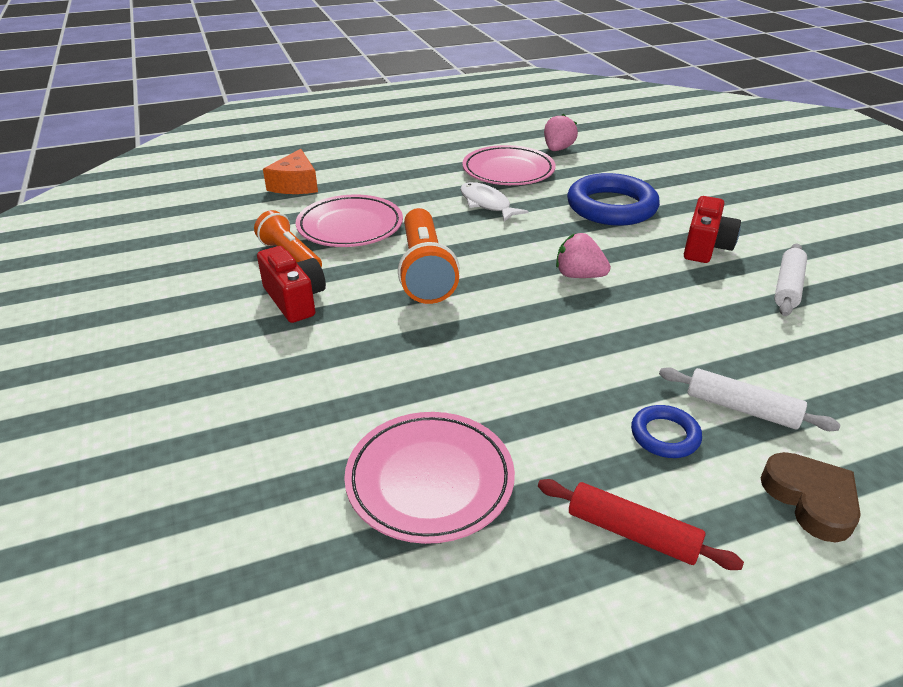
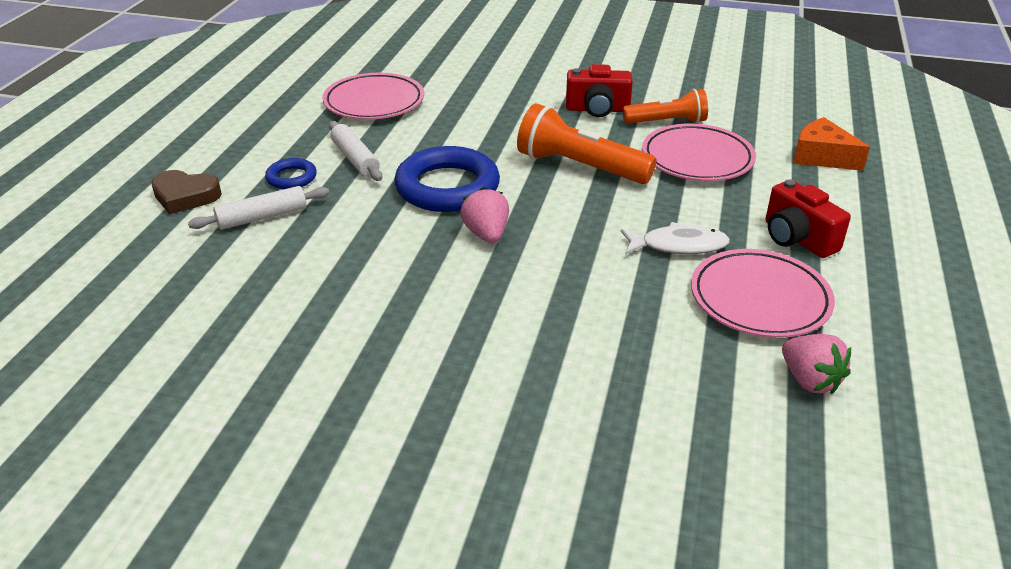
camera: 125 degrees right, 0 degrees up
red rolling pin [538,479,744,570] -> none
pink strawberry [556,233,611,278] -> pink strawberry turned 75 degrees counterclockwise [460,187,509,243]
blue ring [567,173,660,226] -> blue ring moved to [394,146,500,212]
red camera [684,196,741,263] -> red camera moved to [765,180,851,258]
white rolling pin [774,244,807,316] -> white rolling pin moved to [329,121,382,181]

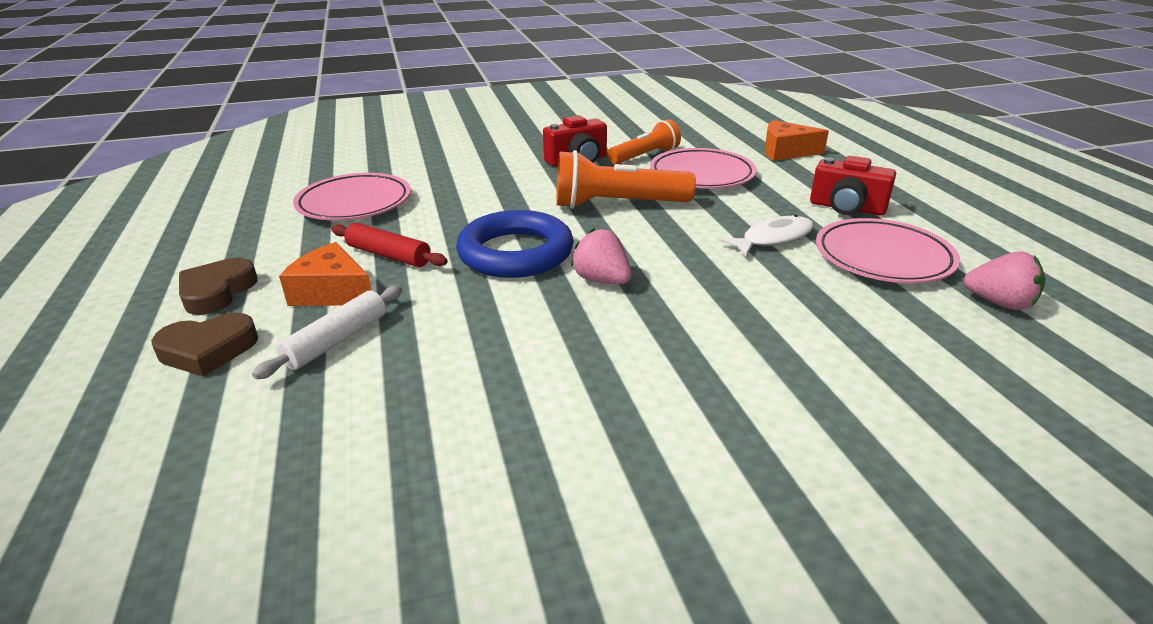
camera: 30 degrees left, 5 degrees down
blue ring [265,158,317,189] -> orange cheese [279,242,372,306]
white rolling pin [329,121,382,181] -> red rolling pin [331,223,448,267]
none -> brown heart [179,258,258,315]

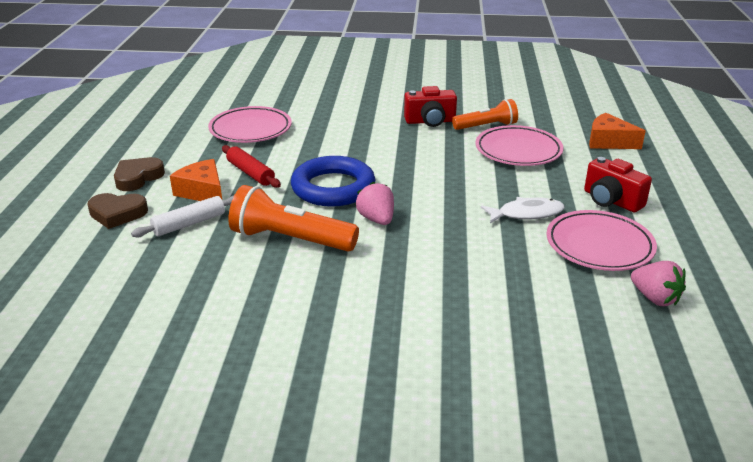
camera: 20 degrees right, 0 degrees up
orange flashlight [556,150,696,209] -> orange flashlight moved to [228,185,359,251]

